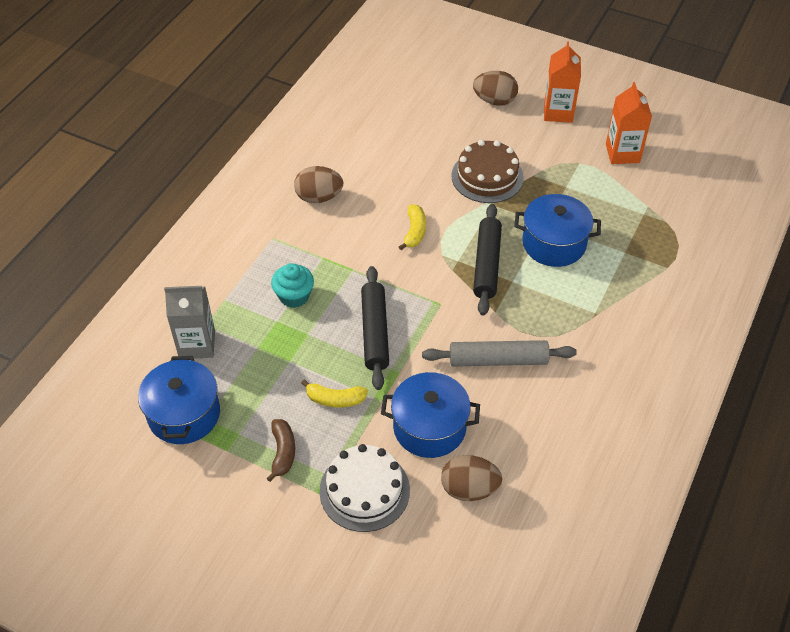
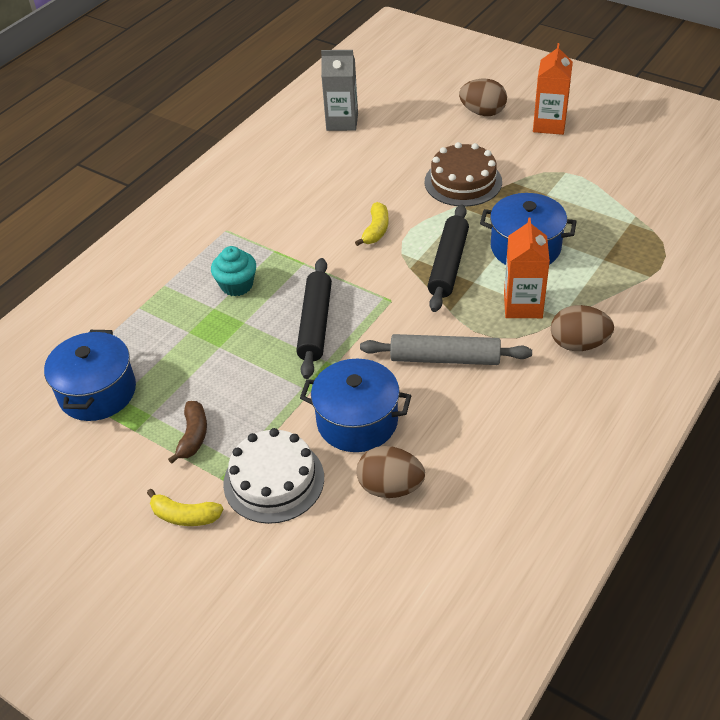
camera: 10 degrees right, 5 degrees down
grey carton [164,286,215,359] -> grey carton moved to [321,50,358,131]
brown egg [294,166,343,203] -> brown egg moved to [551,305,614,351]
yellow banana [301,379,368,407] -> yellow banana moved to [147,489,223,526]
orange carton [606,82,652,164] -> orange carton moved to [504,217,550,318]

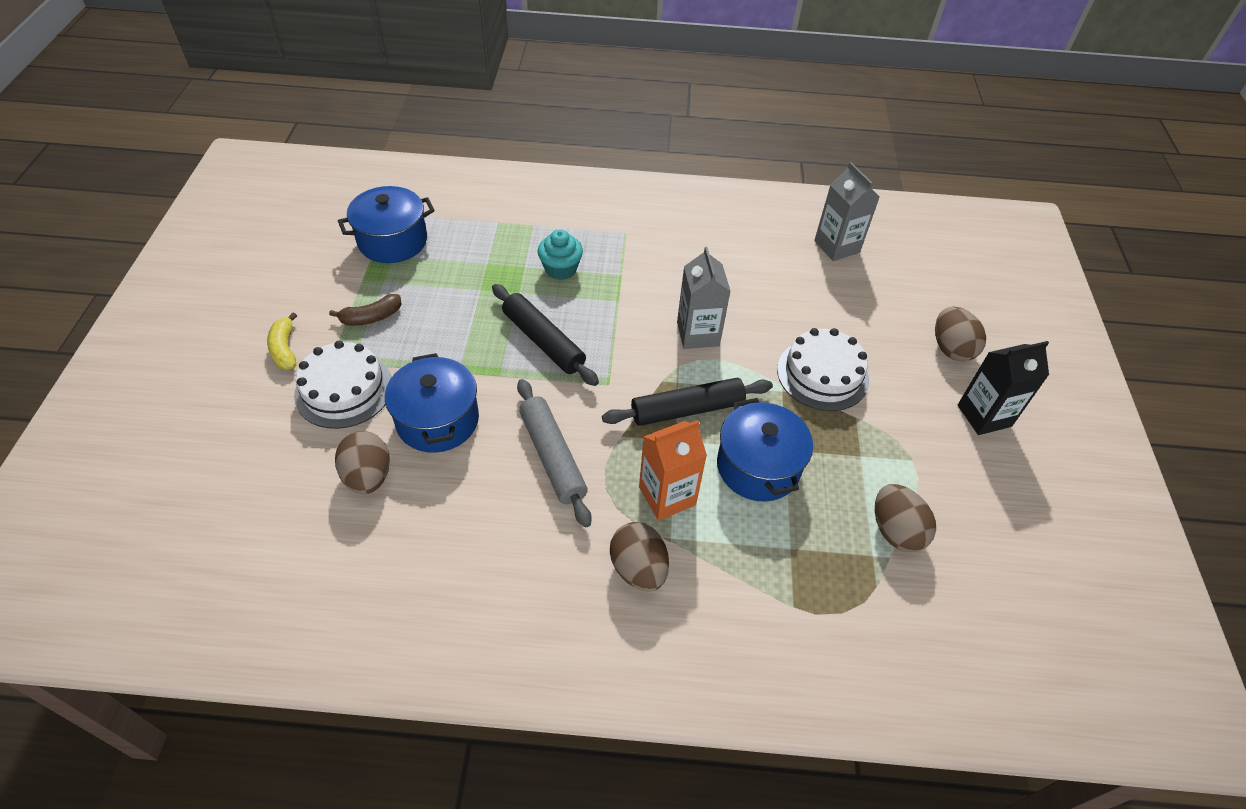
camera: 55 degrees right, 5 degrees up
black rolling pin [296,258,332,379] -> black rolling pin turned 75 degrees clockwise [492,284,599,386]
yellow banana [355,202,388,246] -> grey carton [677,247,731,349]
brown cake [425,142,502,207] -> white cake [777,328,869,411]
orange carton [533,43,573,135] -> black carton [958,341,1049,435]
none -> brown egg [875,484,936,552]

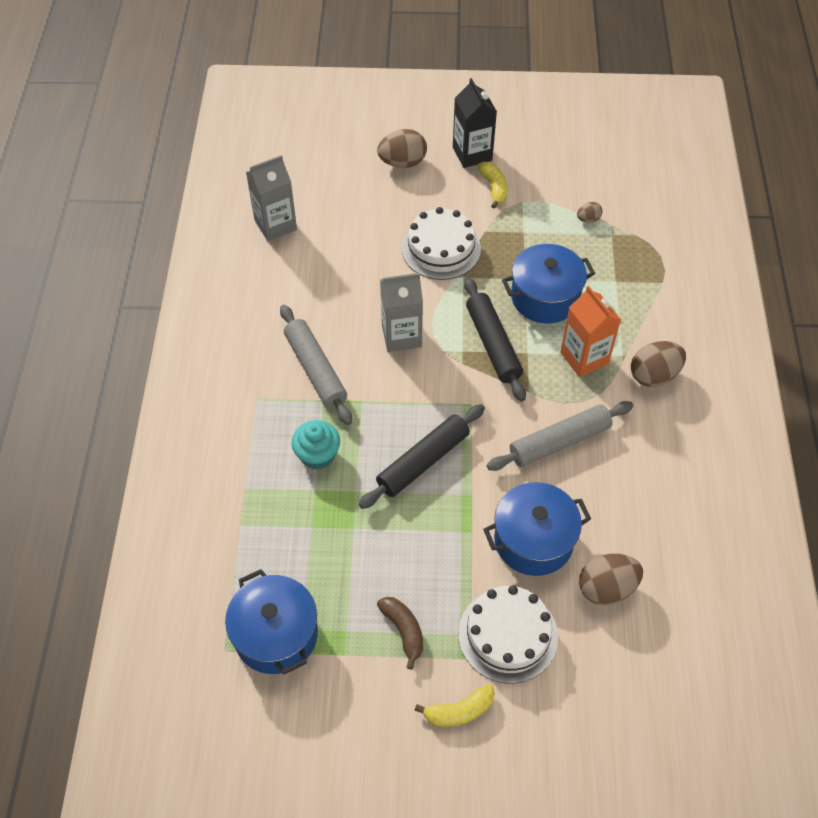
camera: 90 degrees left, 5 degrees up
brown egg [875,484,936,552] -> brown egg [577,202,602,223], size x0.51
none -> grey rolling pin [280,305,352,425]
none -> yellow banana [478,162,508,209]

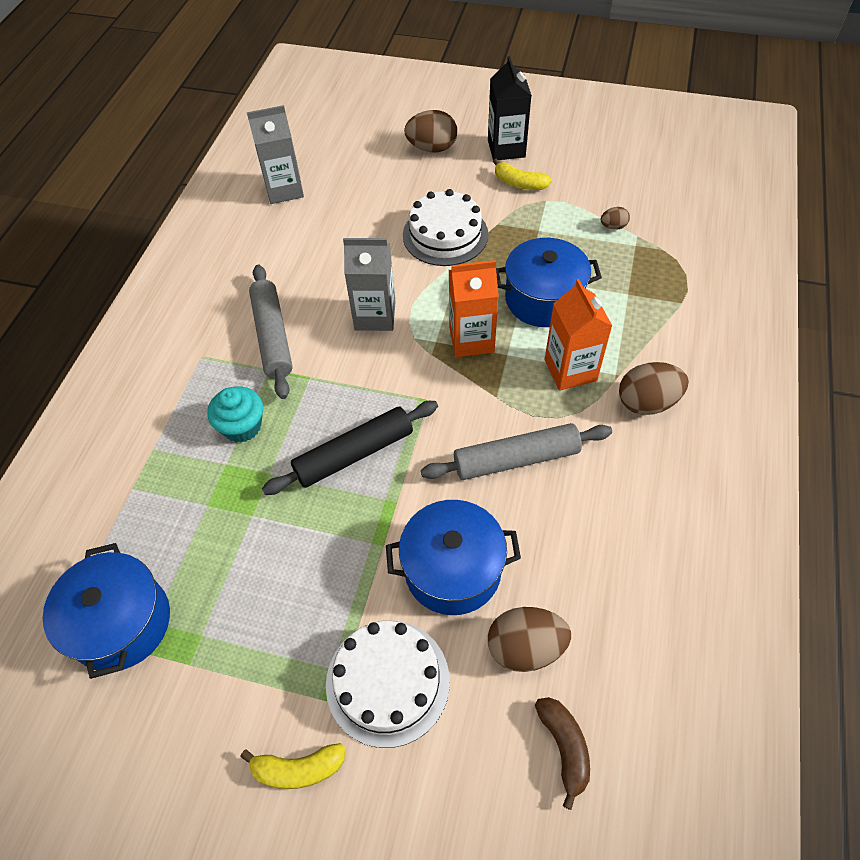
camera: 15 degrees right, 0 degrees up
brown banana [377,597,423,670] -> brown banana moved to [535,697,590,810]
black rolling pin [464,277,526,401] -> orange carton [449,260,499,357]
yellow banana [478,162,508,209] -> yellow banana turned 120 degrees clockwise [493,158,552,190]

